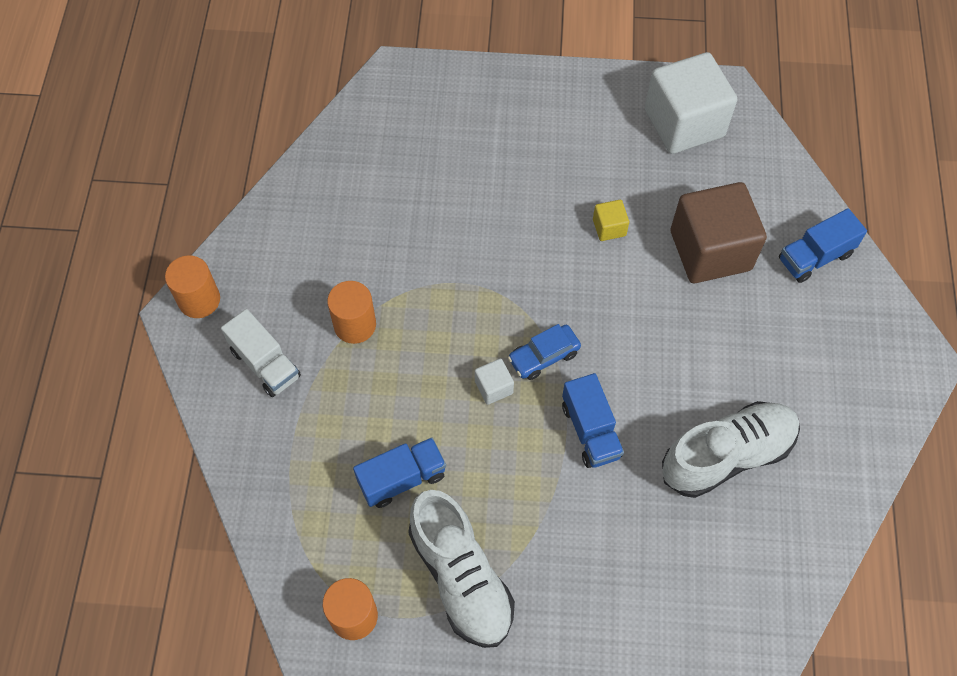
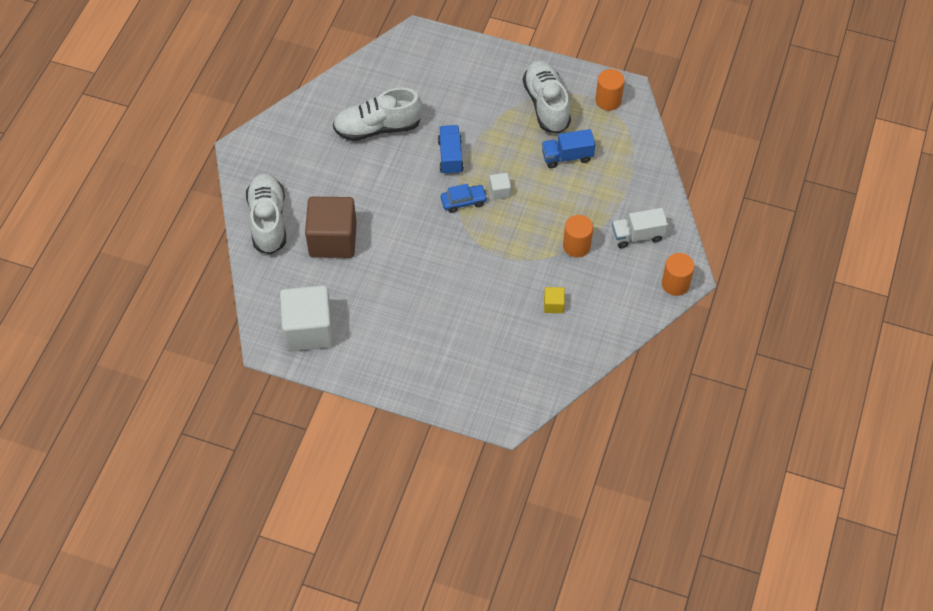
camera: 165 degrees left, 5 degrees down
white truck [221,309,301,397] -> white truck turned 75 degrees counterclockwise [612,208,668,248]
yellow cube [593,200,629,241] -> yellow cube moved to [544,287,565,313]
blue truck [779,208,867,283] -> white shoe [246,173,286,254]

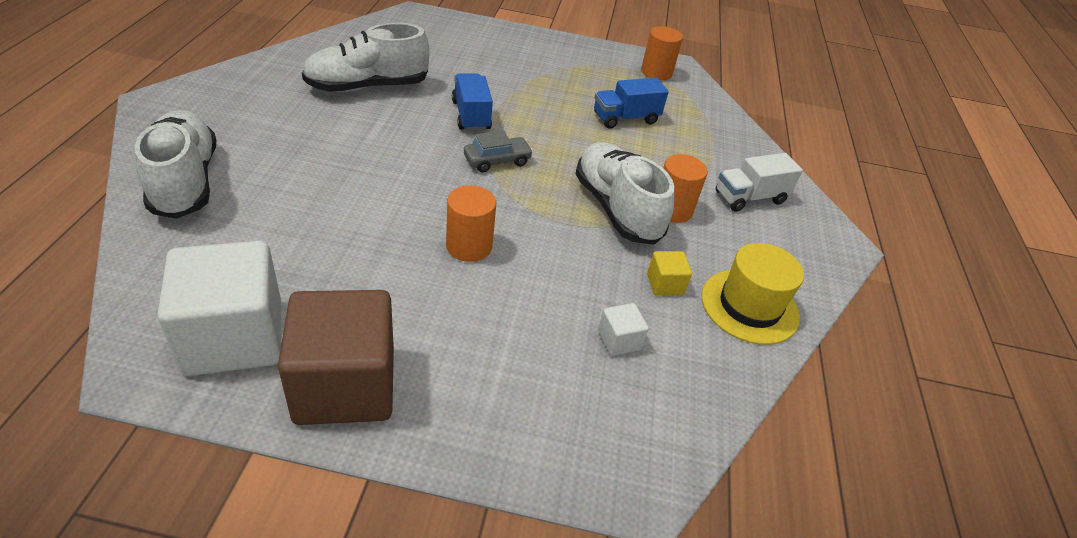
camera: 15 degrees left, 15 degrees down
brown cube [305,197,357,258] -> brown cube moved to [278,290,394,425]
blue car [441,184,488,213] -> grey car [464,130,533,173]
white cube [489,173,511,200] -> white cube moved to [598,303,649,356]
white shoe [523,61,571,134] -> white shoe moved to [576,142,674,245]
orange cylinder [662,253,695,296] -> orange cylinder moved to [446,185,496,262]
none -> yellow hat [701,243,804,345]

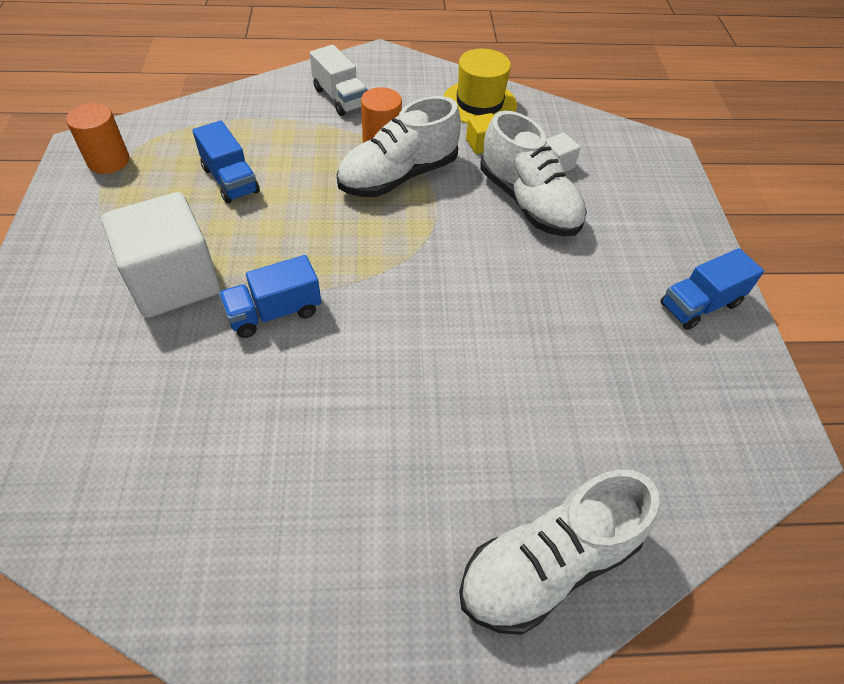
camera: 100 degrees left, 10 degrees up
white cube [157,241,281,376] -> white cube moved to [101,192,220,318]
brown cube [278,290,394,425] -> blue truck [660,248,764,330]
white shoe [302,23,429,92] -> white shoe moved to [480,111,587,236]
orange cylinder [446,185,496,262] -> none
grey car [464,130,533,173] -> none

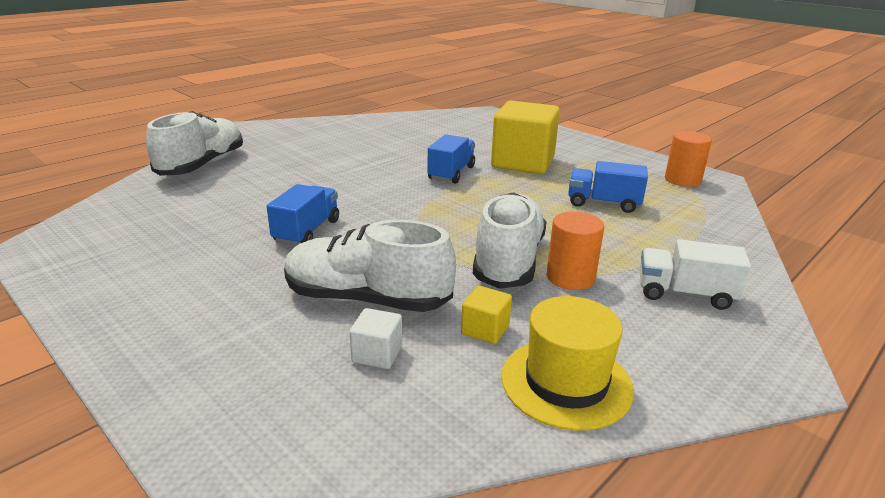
camera: 140 degrees right, 25 degrees down
white cube [101,192,220,318] -> yellow cube [491,100,560,174]
blue truck [660,248,764,330] -> blue truck moved to [266,184,339,246]

